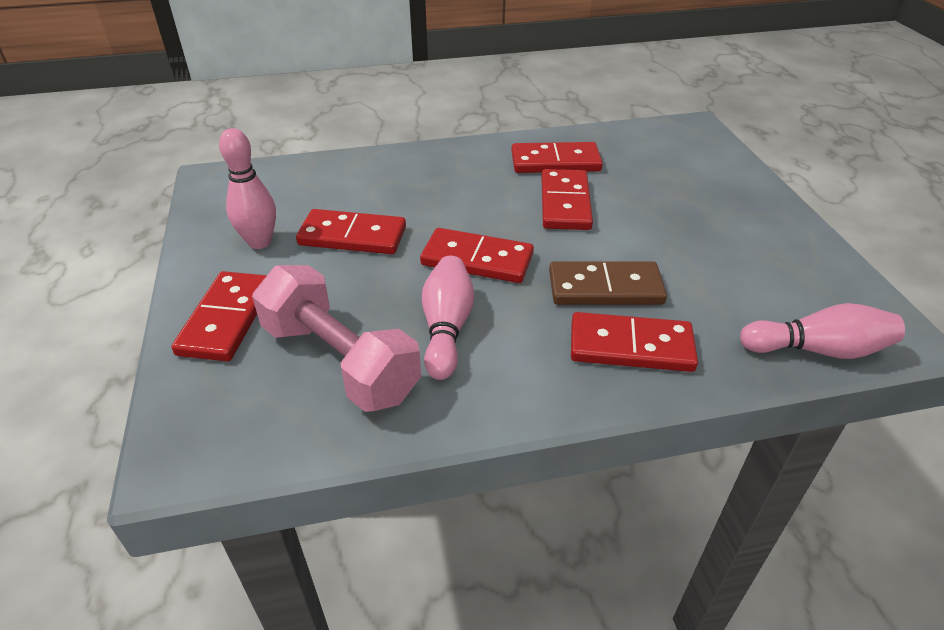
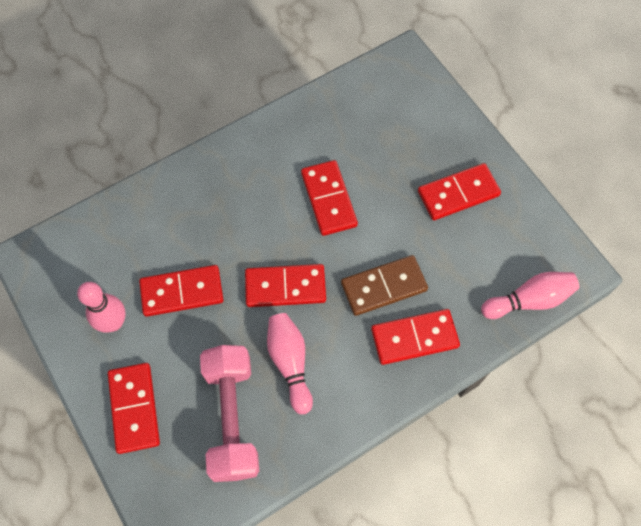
camera: 20 degrees left, 25 degrees up
pink dumbbell [252,265,421,412] -> pink dumbbell turned 60 degrees clockwise [200,345,259,482]
red domino [511,142,603,173] -> red domino moved to [418,163,501,220]

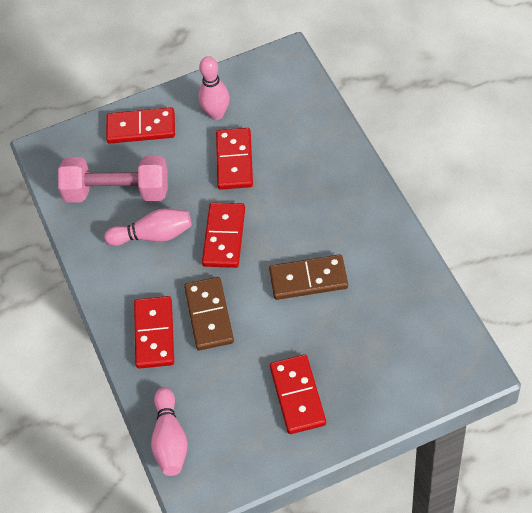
camera: 105 degrees right, 10 degrees down
red domino [301,160,358,236] -> brown domino [269,254,348,300]

